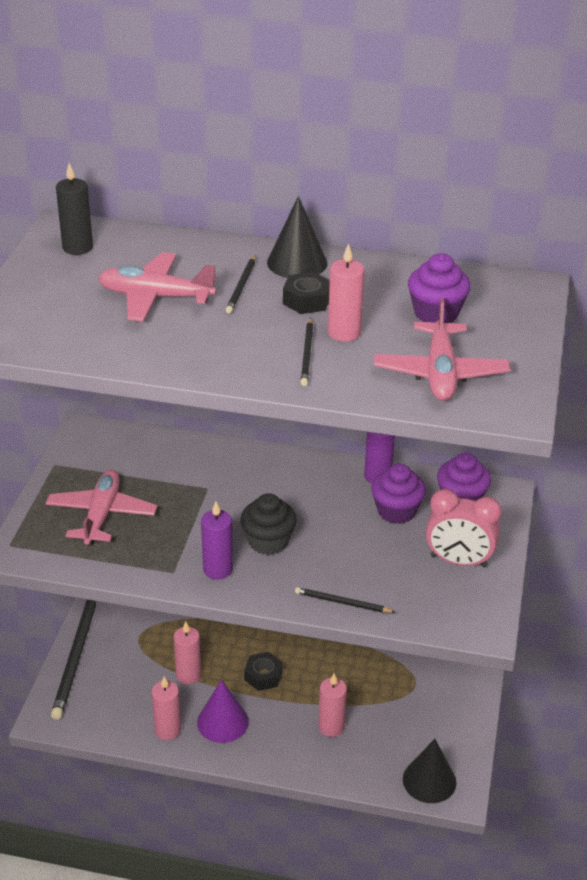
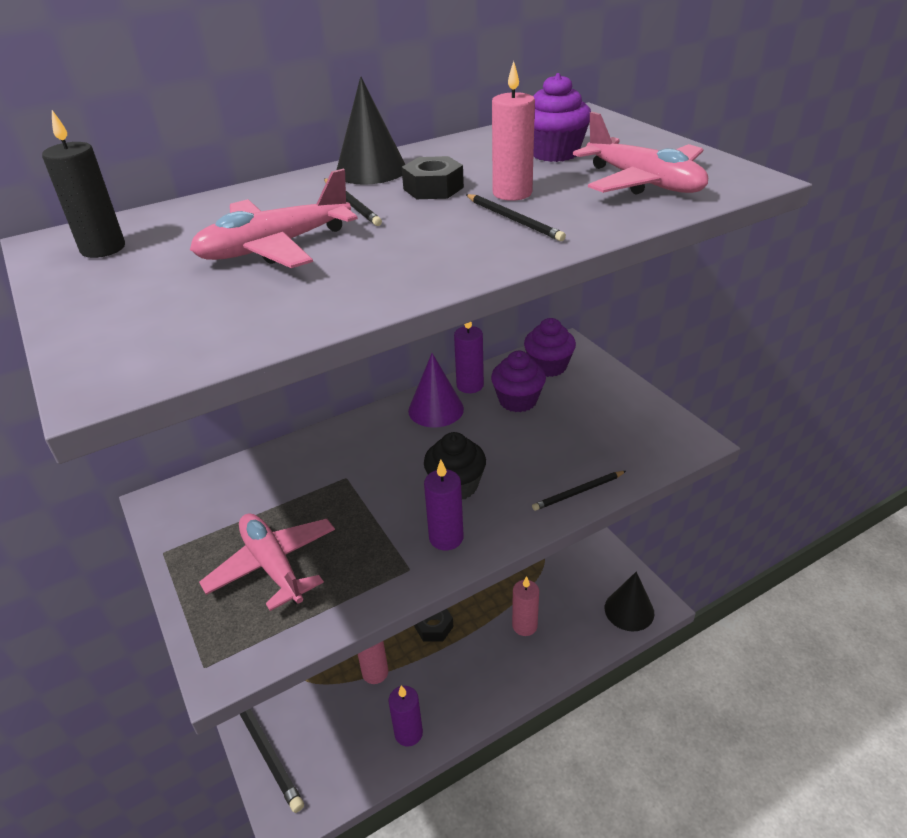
camera: 40 degrees left, 0 degrees up
pink candle [152,676,181,740] -> purple candle [388,685,423,747]
purple cone [197,680,249,743] -> purple cone moved to [408,353,464,427]
pink clock [426,489,502,568] -> none

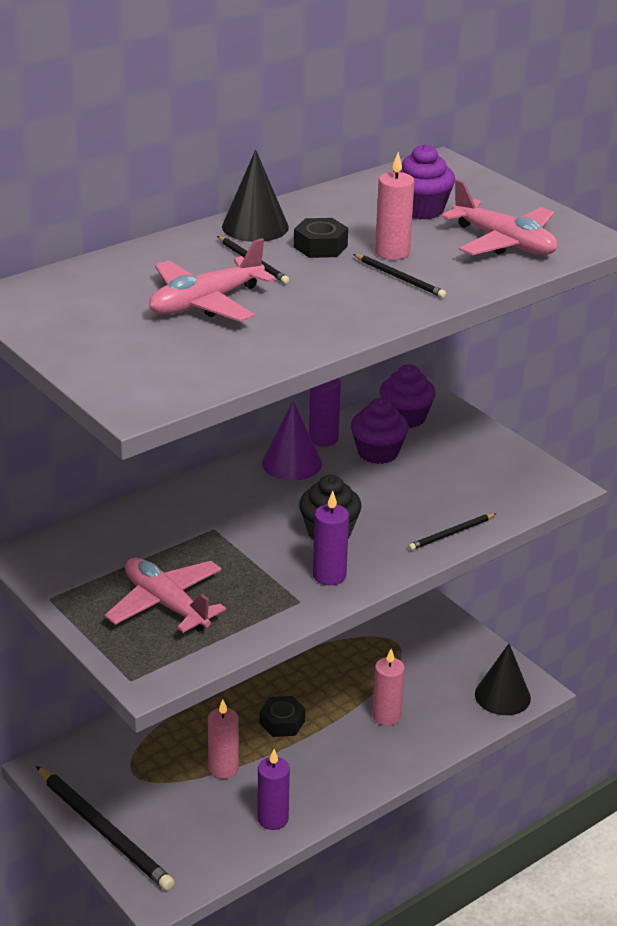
camera: 10 degrees left, 5 degrees down
black candle [42,110,125,258] -> none

